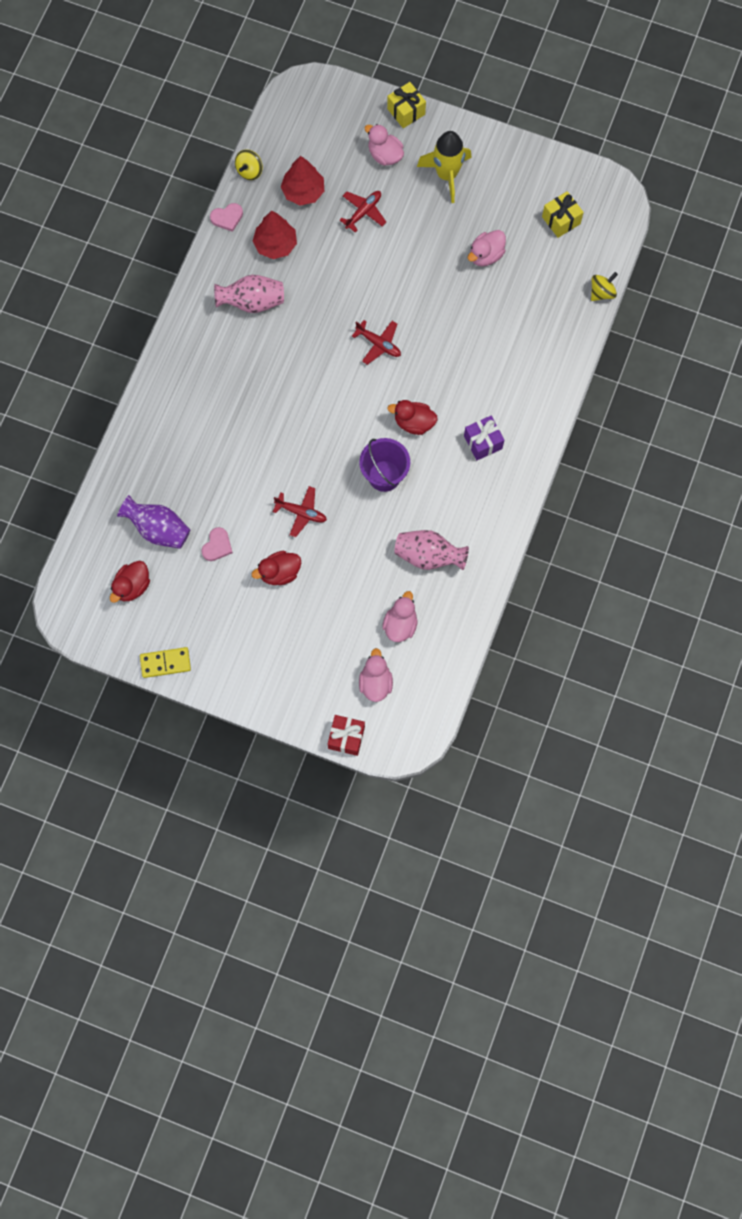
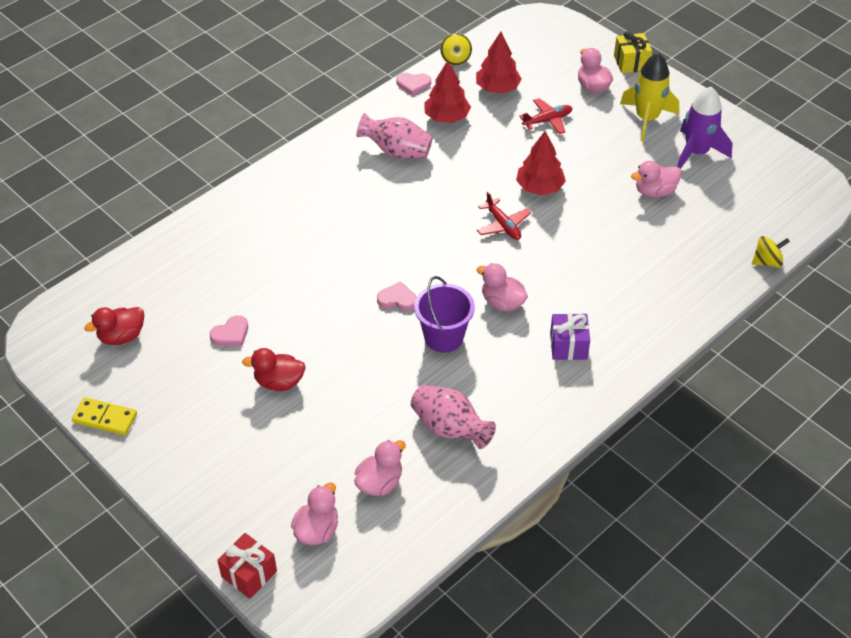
camera: 25 degrees right, 25 degrees down
purple vase [117,495,190,549] -> none
yellow spinning top [235,149,263,180] -> yellow spinning top turned 60 degrees counterclockwise [440,33,472,65]
red plane [273,486,327,537] -> none
red duck [387,400,438,435] -> pink duck [477,263,528,311]
yellow gift [542,191,584,238] -> none
none -> pink heart [377,281,417,311]
none -> red tree [516,131,566,195]
none -> purple rocket [677,87,732,169]

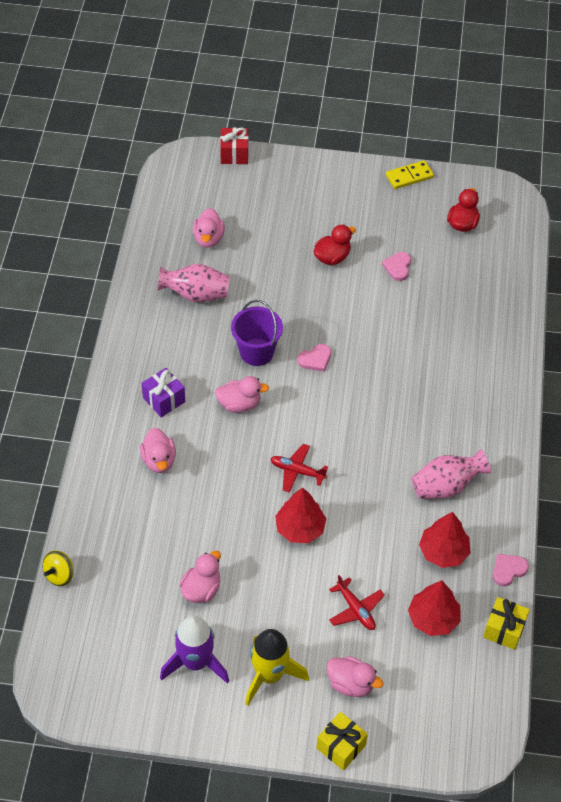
camera: 140 degrees right, 5 degrees up
pink duck [291,482,338,545] -> pink duck moved to [140,428,176,473]
yellow spinning top [440,33,472,65] -> yellow gift [483,597,530,650]
red plane [519,98,572,134] -> red plane turned 60 degrees counterclockwise [329,575,385,630]

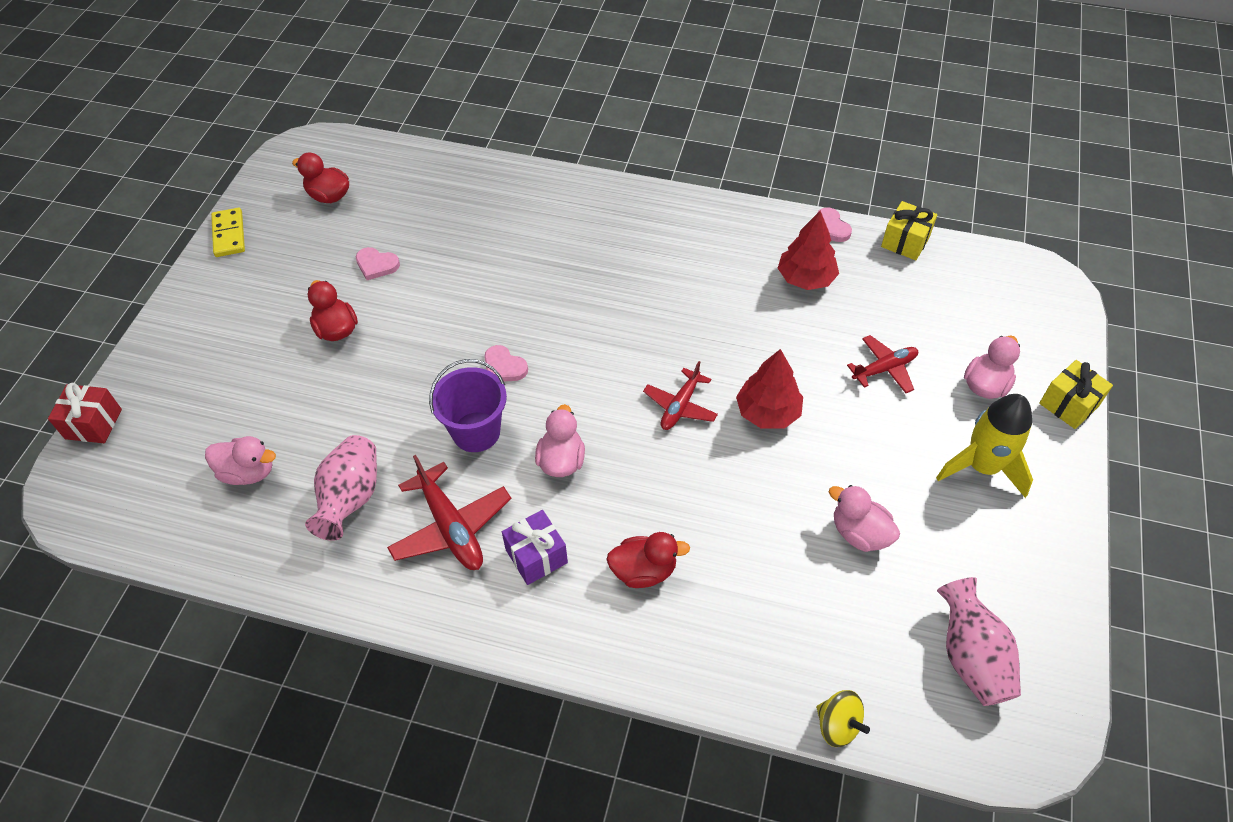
camera: 80 degrees left, 0 degrees up
pink duck [140,428,176,473] -> red duck [606,532,690,588]
purple rocket [160,616,229,683] -> none
pink heart [298,344,331,372] -> pink heart turned 150 degrees clockwise [484,345,528,381]
red tree [408,580,461,636] -> none
pink vase [411,449,491,499] -> pink vase moved to [937,577,1021,706]
none -> red plane [387,455,511,570]

